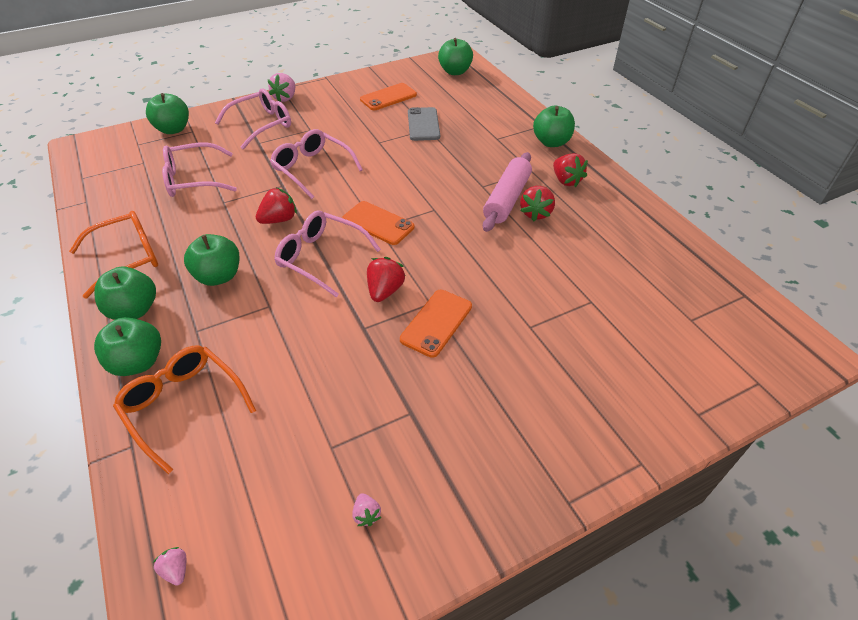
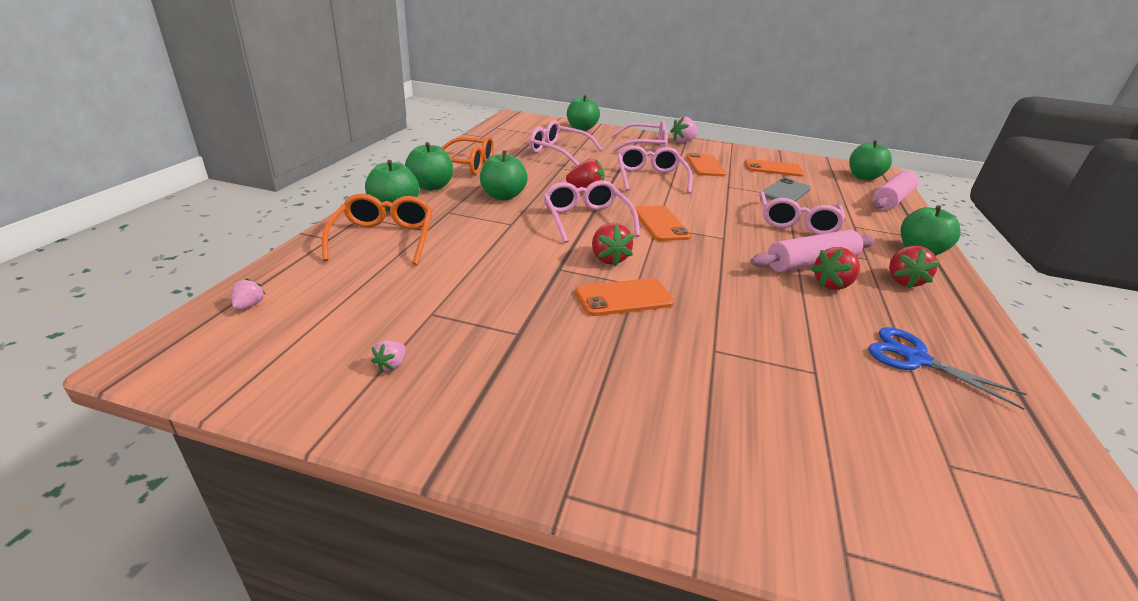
camera: 40 degrees right, 15 degrees down
red strawberry [367,257,405,302] -> red strawberry turned 105 degrees clockwise [592,222,634,266]
none -> orange phone [686,153,726,177]
none -> pink glasses [760,191,846,235]
none -> blue scissors [868,327,1026,410]
none -> pink rolling pin [872,170,919,210]

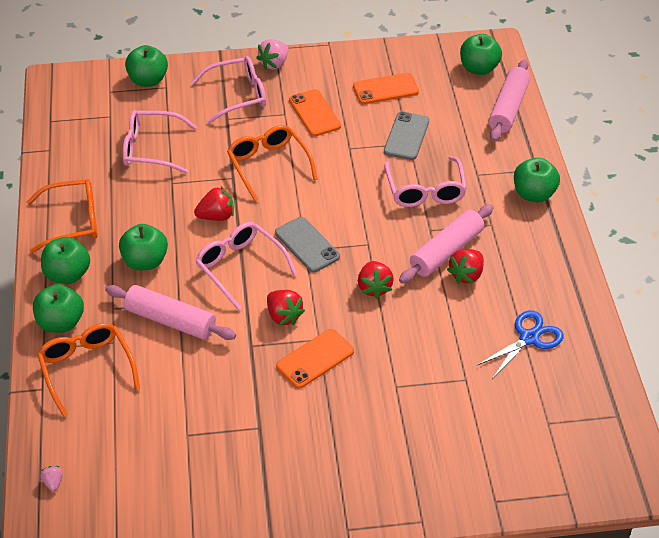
camera: 20 degrees left, 15 degrees up
pink strawberry [371,340,406,372] -> none
pink glasses [617,145,692,194] -> orange glasses [227,125,318,201]
orange phone [635,205,691,241] -> grey phone [275,217,340,272]
blue scissors [868,327,1026,410] -> blue scissors turned 120 degrees clockwise [476,310,564,379]
red strawberry [889,246,940,288] -> red strawberry moved to [358,261,394,299]
none -> pink rolling pin [105,285,236,340]

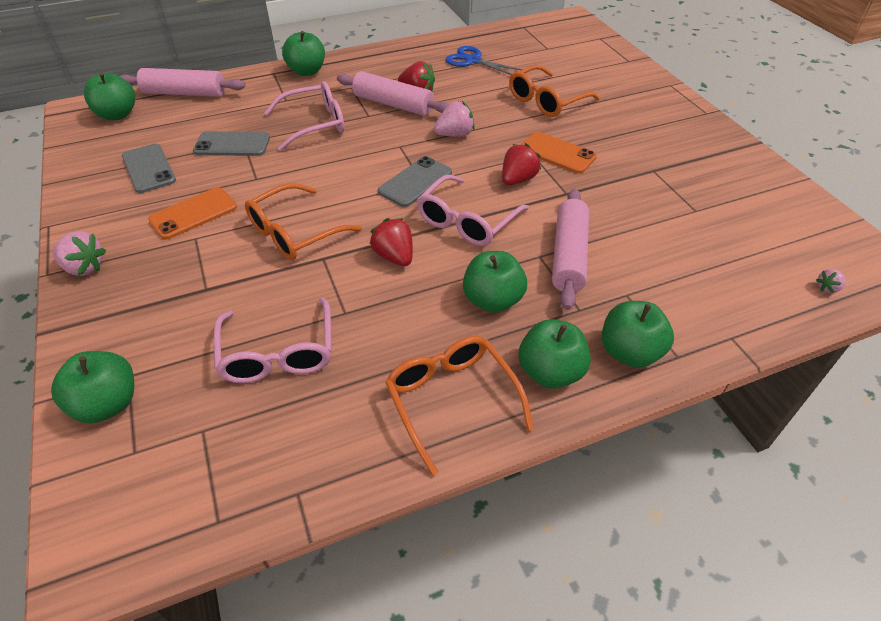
camera: 105 degrees left, 0 degrees up
orange glasses [37,323,140,417] -> orange glasses moved to [509,65,600,117]
pink glasses [191,56,266,124] -> none
orange phone [353,73,419,104] -> grey phone [122,144,176,193]
red strawberry [358,261,394,299] -> pink strawberry [434,101,475,137]

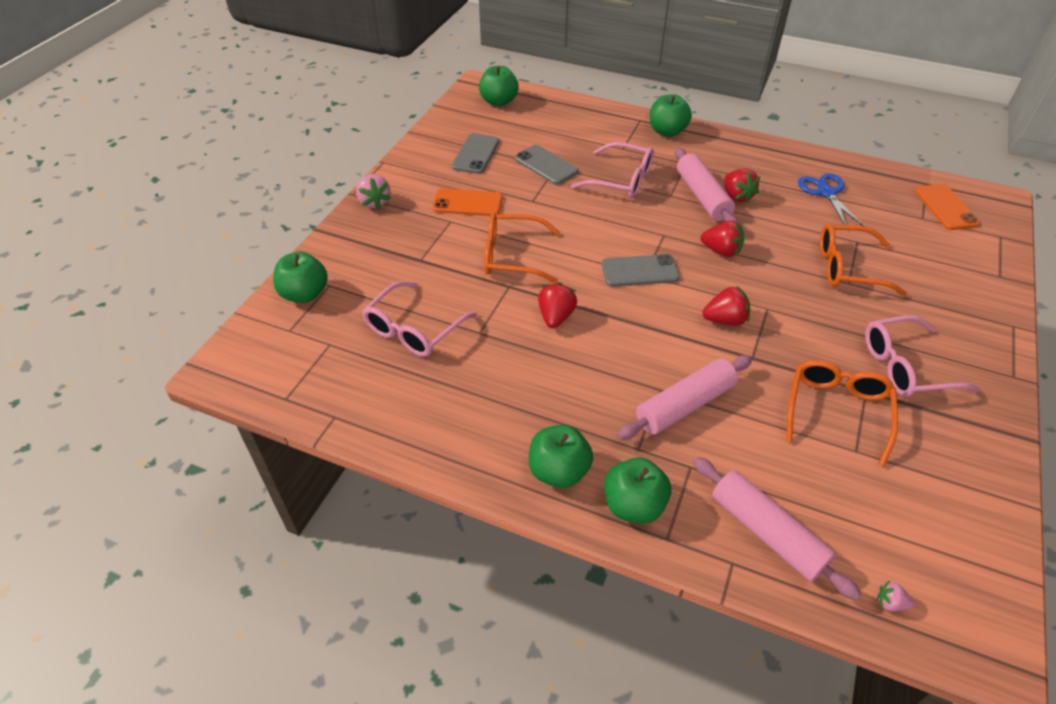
camera: 45 degrees right, 0 degrees up
pink rolling pin [120,68,246,97] -> pink rolling pin moved to [693,457,862,600]
orange glasses [385,336,534,476] -> orange glasses moved to [786,360,898,466]
pink glasses [417,175,529,246] -> pink glasses moved to [865,315,980,397]
pink strawberry [434,101,475,137] -> red strawberry [701,220,744,257]
green apple [463,251,527,313] -> none
orange phone [521,132,597,174] -> orange phone moved to [915,184,980,230]

